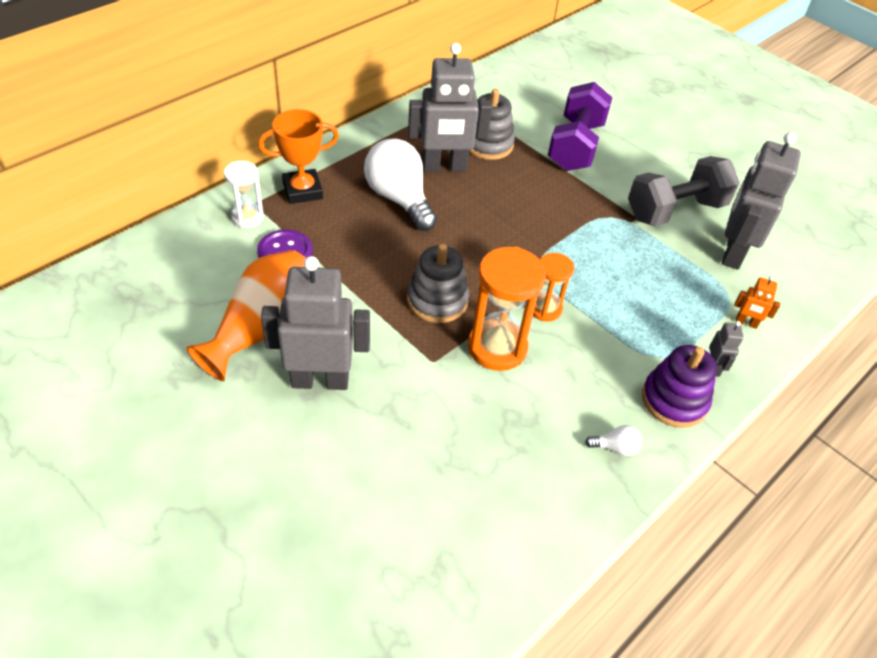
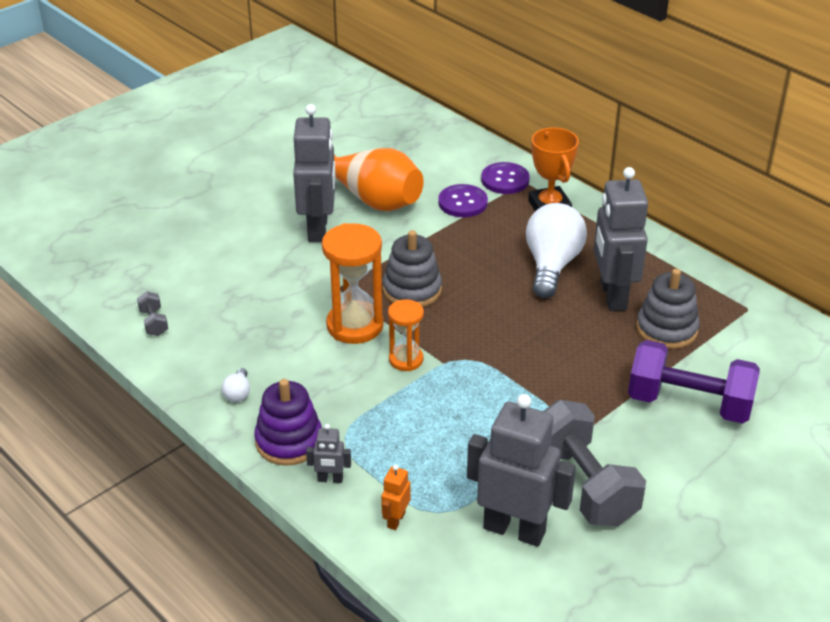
camera: 95 degrees right, 10 degrees down
white hourglass [224,161,264,228] -> purple button [481,162,530,194]
white light bulb [364,138,437,231] -> white light bulb turned 45 degrees counterclockwise [526,203,587,298]
none -> grey dumbbell [137,291,168,336]

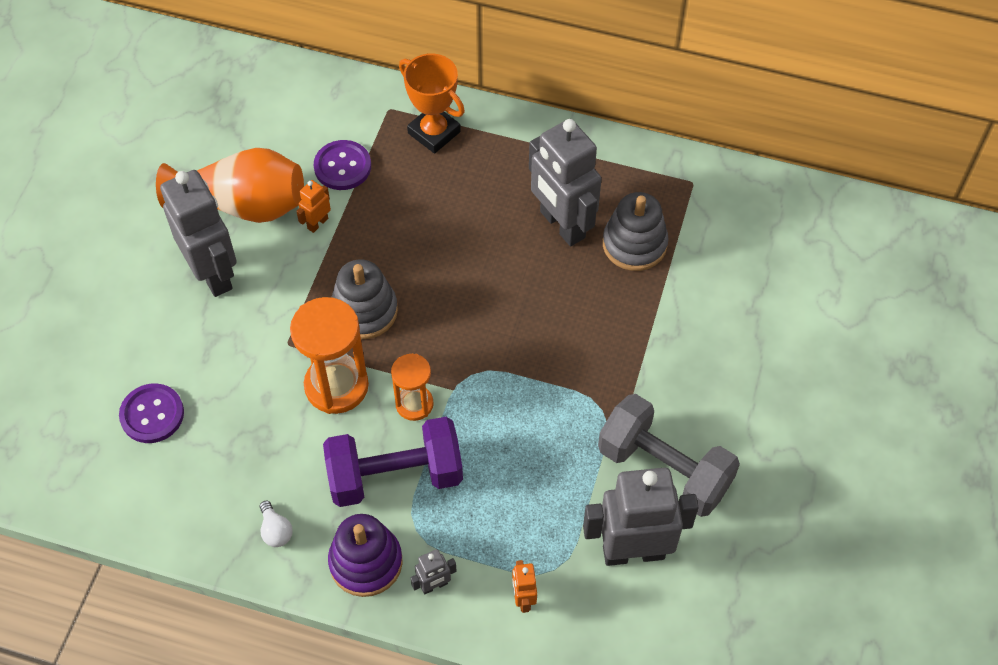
camera: 30 degrees left, 20 degrees up
grey dumbbell [137,291,168,336] -> none
purple button [481,162,530,194] -> purple button moved to [119,383,184,443]
white light bulb [526,203,587,298] -> none
purple dumbbell [628,340,760,424] -> purple dumbbell moved to [323,417,463,507]
none -> orange robot [296,180,331,233]

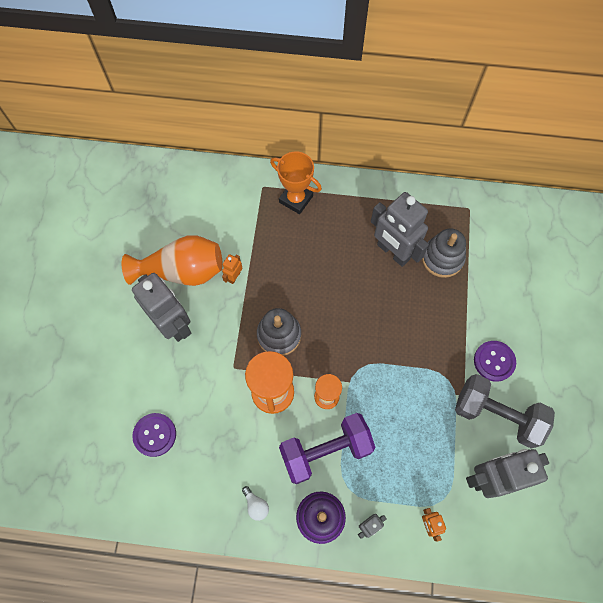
camera: 10 degrees left, 10 degrees up
purple button [314,140,371,190] -> purple button moved to [474,341,516,382]

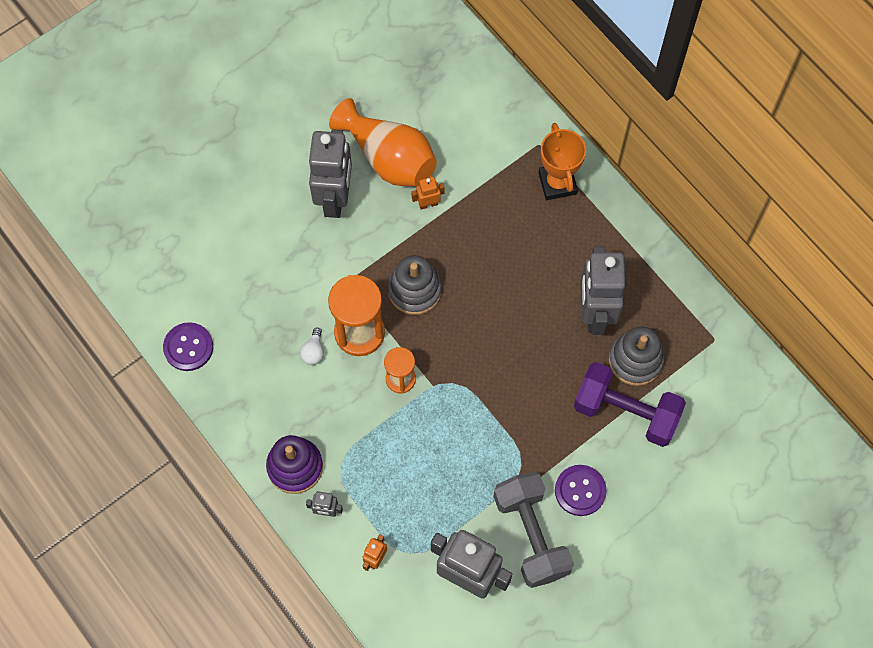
camera: 45 degrees right, 0 degrees up
purple button [132,413,176,457] -> purple button moved to [163,322,213,371]
white light bulb [242,486,269,521] -> white light bulb moved to [300,328,324,365]
purple dumbbell [279,413,376,484] -> purple dumbbell moved to [574,362,686,447]

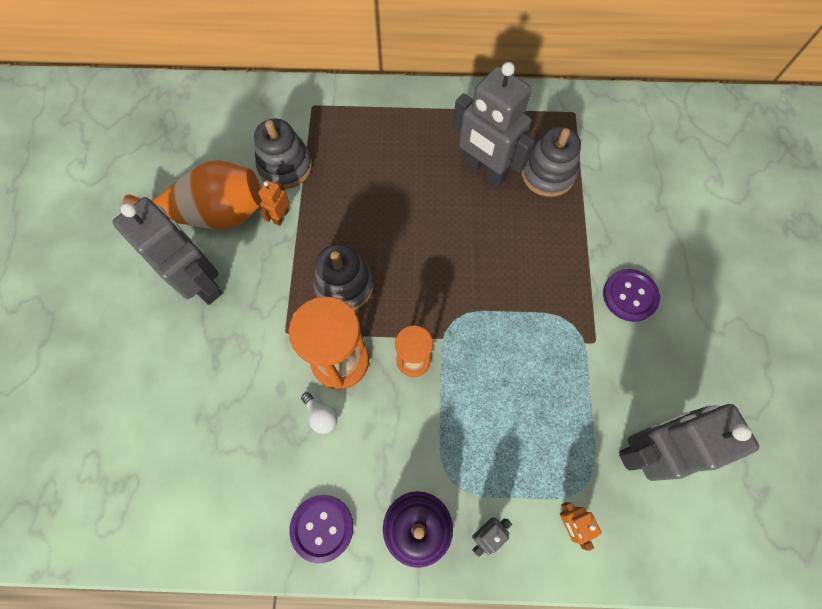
camera: 50 degrees left, 0 degrees up
purple button [163,322,213,371] -> purple button moved to [289,495,353,563]
grey dumbbell [493,472,574,588] -> none
orange trophy [539,123,586,200] -> none
purple dumbbell [574,362,686,447] -> none
none -> grey stacking toy [254,119,312,189]

